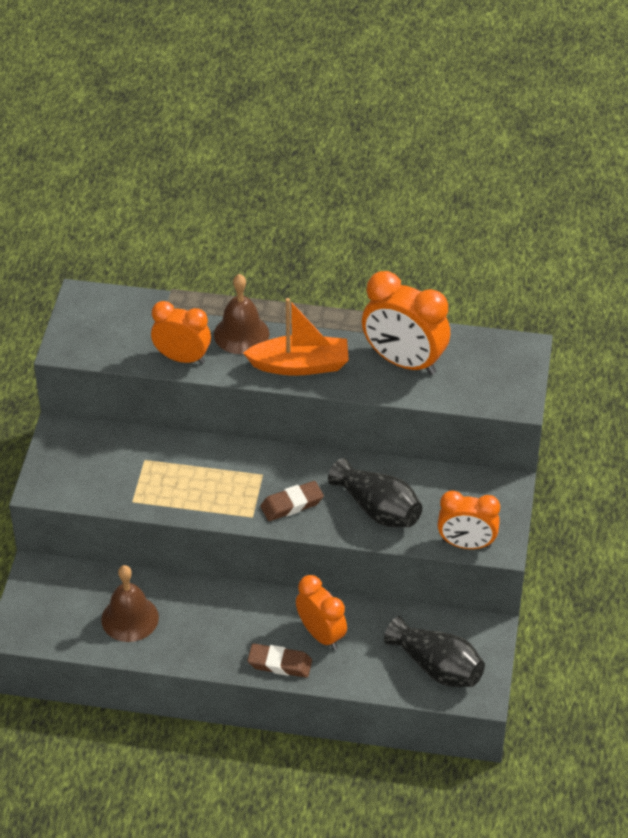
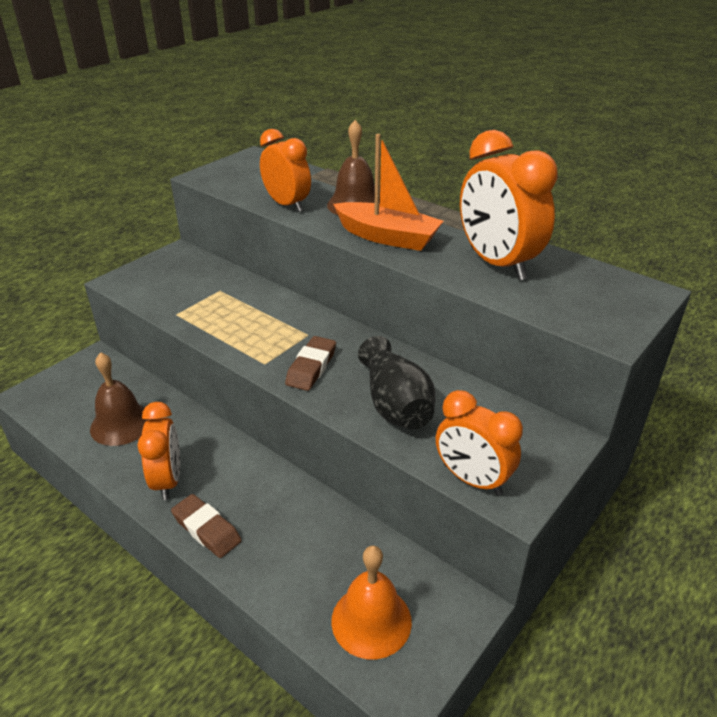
camera: 30 degrees right, 10 degrees down
brown eraser [260,481,324,521] -> brown eraser turned 75 degrees counterclockwise [285,336,336,391]
orange clock [296,575,347,650] -> orange clock moved to [137,402,180,500]
black vase [384,616,485,687] -> orange bell [331,546,412,659]

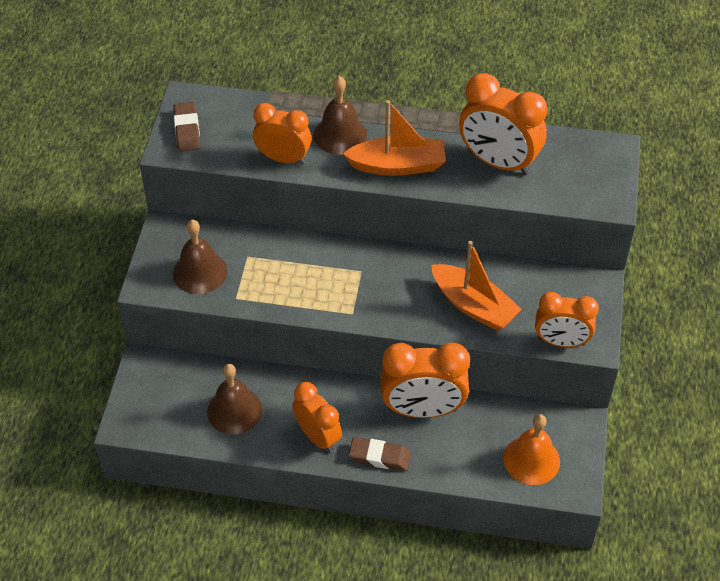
camera: 30 degrees left, 15 degrees up
brown eraser [285,336,336,391] -> brown eraser moved to [173,102,200,152]
black vase [358,336,435,430] -> orange boat [431,241,522,331]
none -> brown bell [173,220,227,294]
none -> orange clock [381,342,470,418]

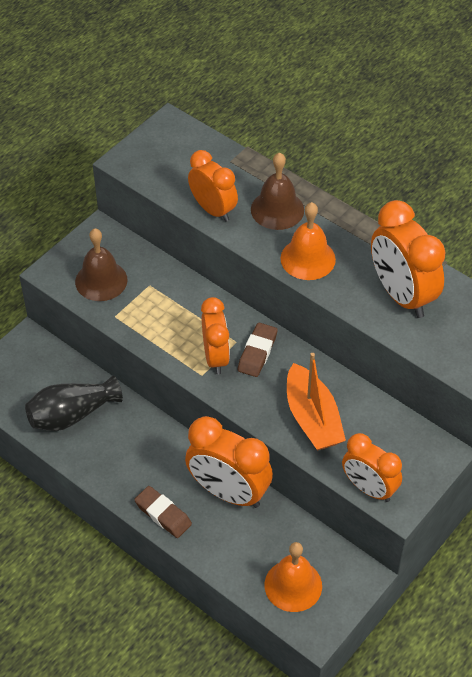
camera: 30 degrees right, 0 degrees up
brown eraser [173,102,200,152] -> brown eraser moved to [238,323,278,377]
brown bell [207,364,262,435] -> black vase [25,375,123,431]
orange clock [293,382,342,452] -> orange clock moved to [201,297,230,374]
orange boat [343,100,446,176] -> orange bell [280,202,336,280]

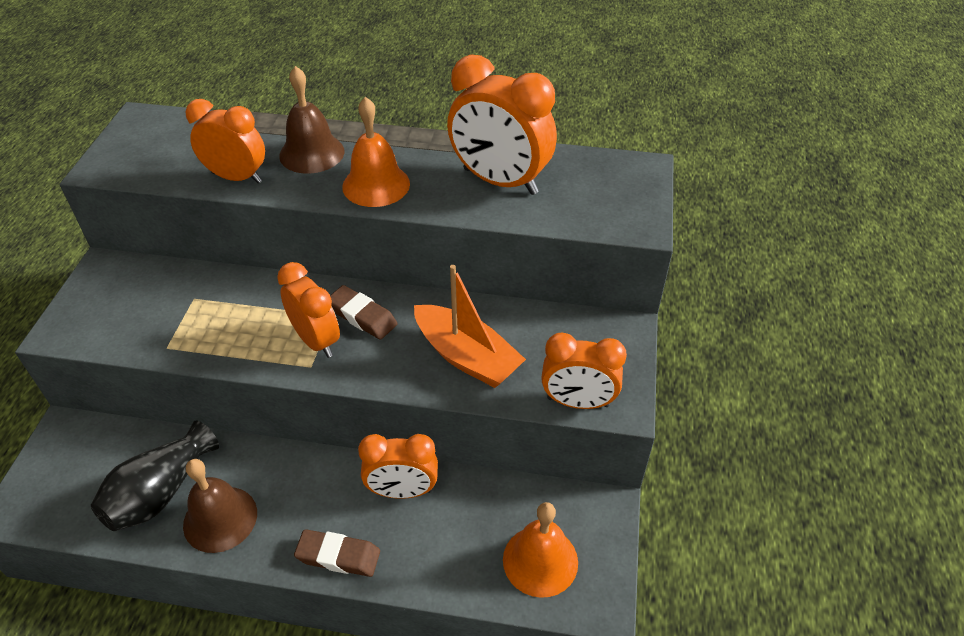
camera: 30 degrees left, 5 degrees down
brown bell [75,229,127,301] -> brown bell moved to [183,459,257,553]
orange clock [185,416,273,508] -> orange clock [358,434,438,499], size x0.67
brown eraser [238,323,278,377] -> brown eraser turned 45 degrees counterclockwise [330,285,397,340]

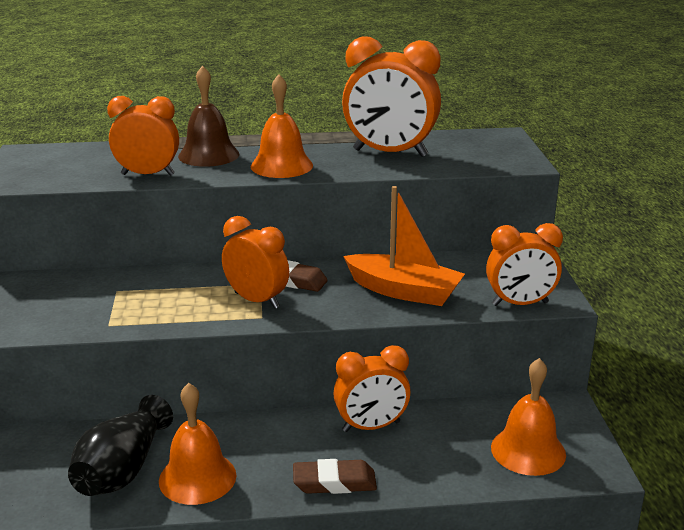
camera: 15 degrees left, 20 degrees down
brown bell [183,459,257,553] -> orange bell [159,383,236,505]

